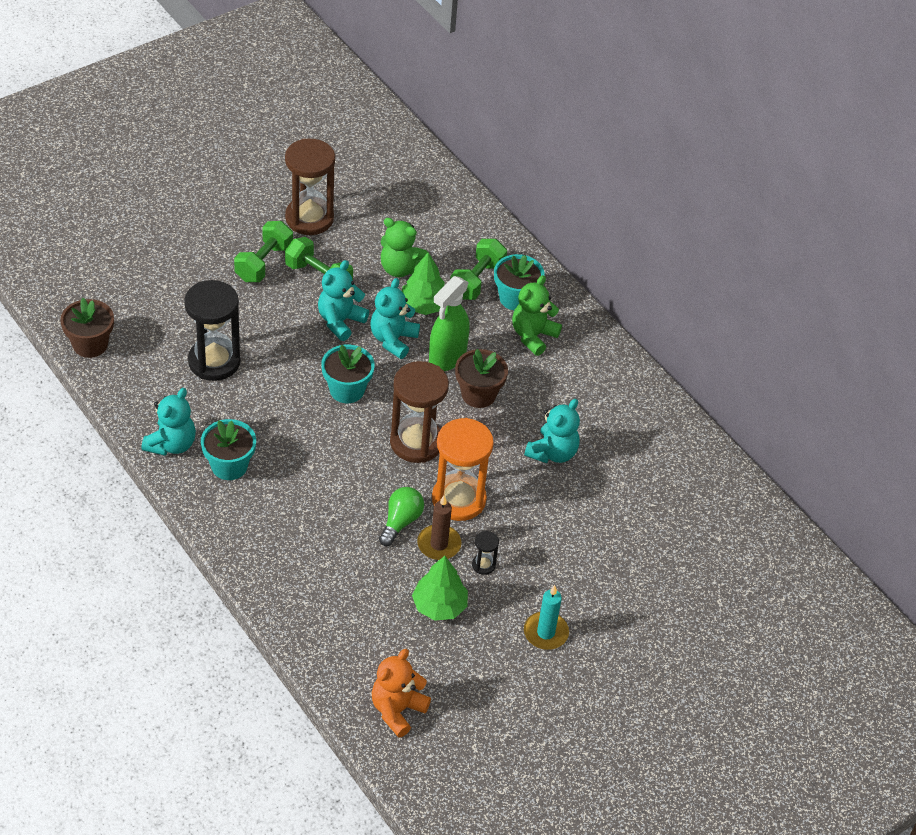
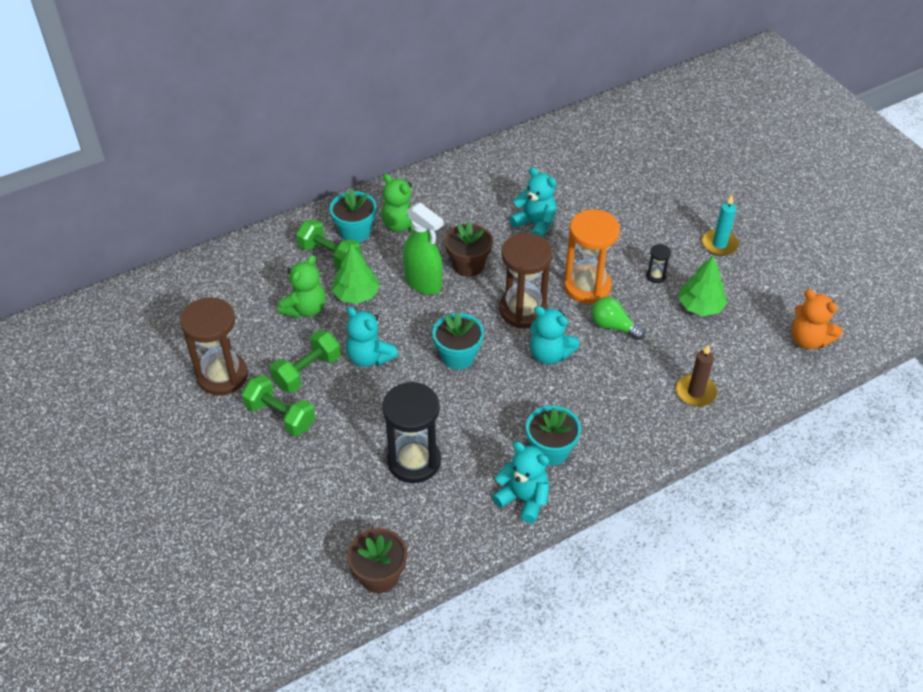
camera: 80 degrees left, 0 degrees up
turquoise teddy bear [371,278,420,359] -> turquoise teddy bear moved to [530,306,579,364]
brown candle [417,496,461,560] -> brown candle moved to [676,344,717,407]

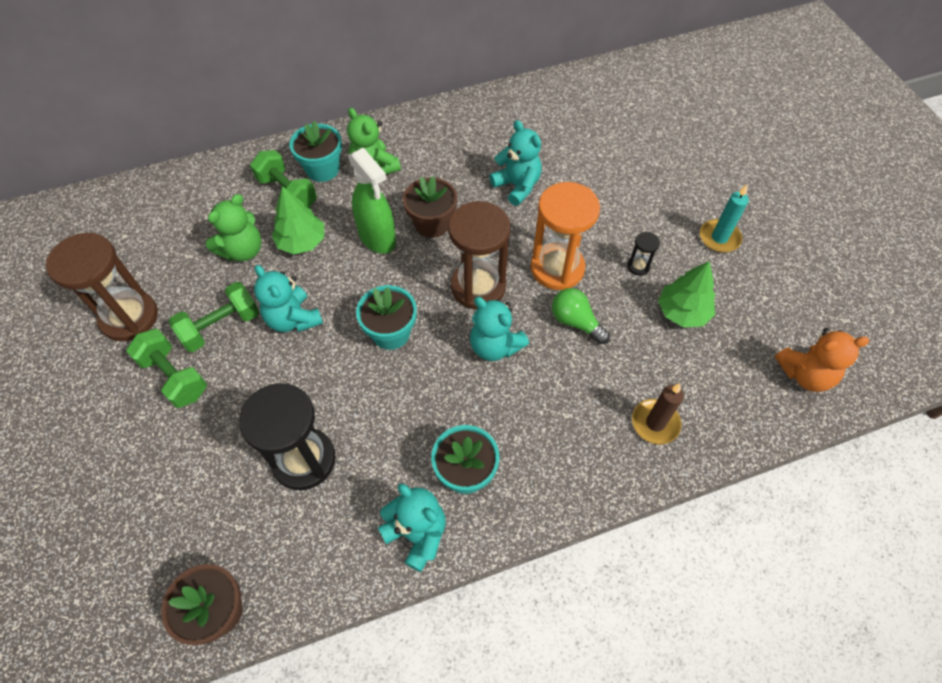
camera: 10 degrees right, 10 degrees up
orange teddy bear [791,289,842,349] -> orange teddy bear turned 60 degrees counterclockwise [775,328,870,392]

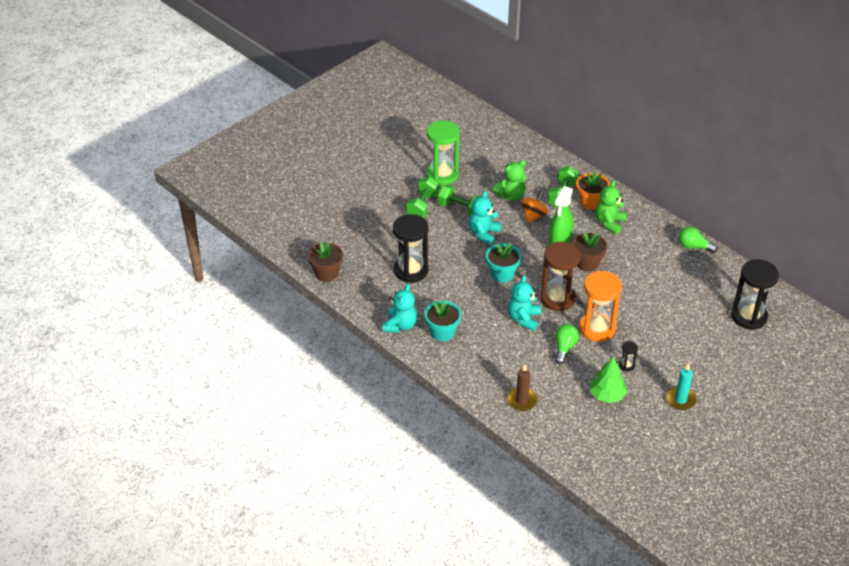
camera: 65 degrees right, 15 degrees down
brown hourglass [46,233,158,341] -> green hourglass [426,120,460,185]
green teddy bear [206,194,262,261] -> green teddy bear turned 45 degrees counterclockwise [493,160,526,201]
green tree [272,186,324,254] -> orange spinning top [521,191,549,223]
turquoise flower pot [289,120,342,182] -> orange flower pot [576,171,610,210]
turquoise teddy bear [489,120,542,206] -> none
orange teddy bear [775,328,870,392] -> none
none -> green light bulb [678,227,718,253]
none -> black hourglass [731,259,779,330]

